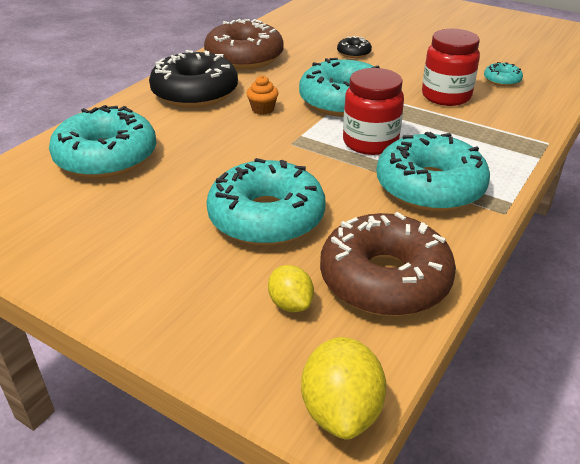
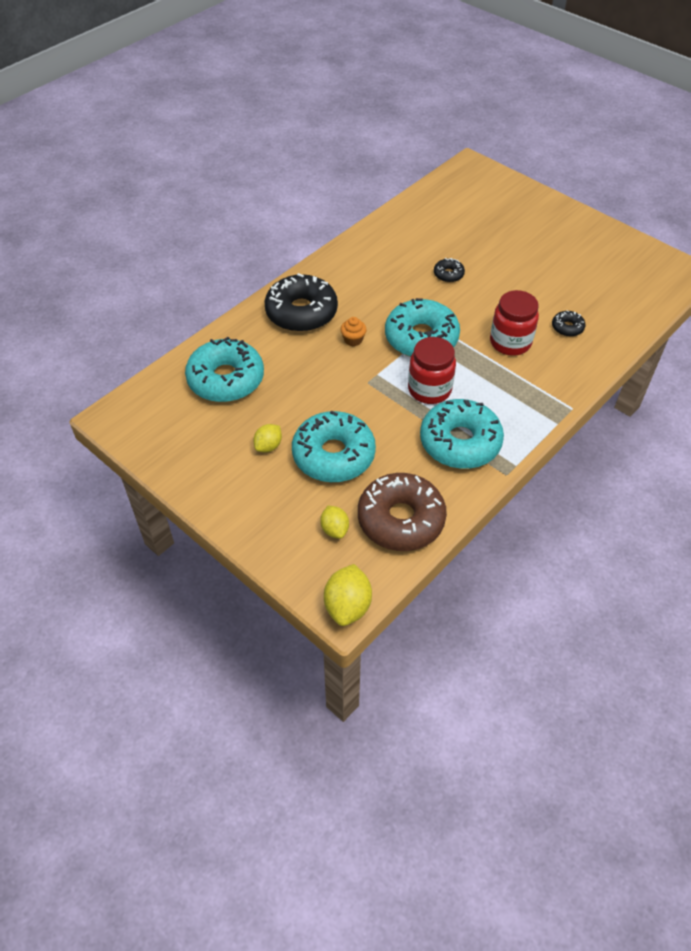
camera: 10 degrees right, 15 degrees up
brown donut [204,19,284,69] -> none
turquoise donut [484,62,523,86] -> black donut [552,310,585,337]
none -> yellow lemon [253,424,282,452]

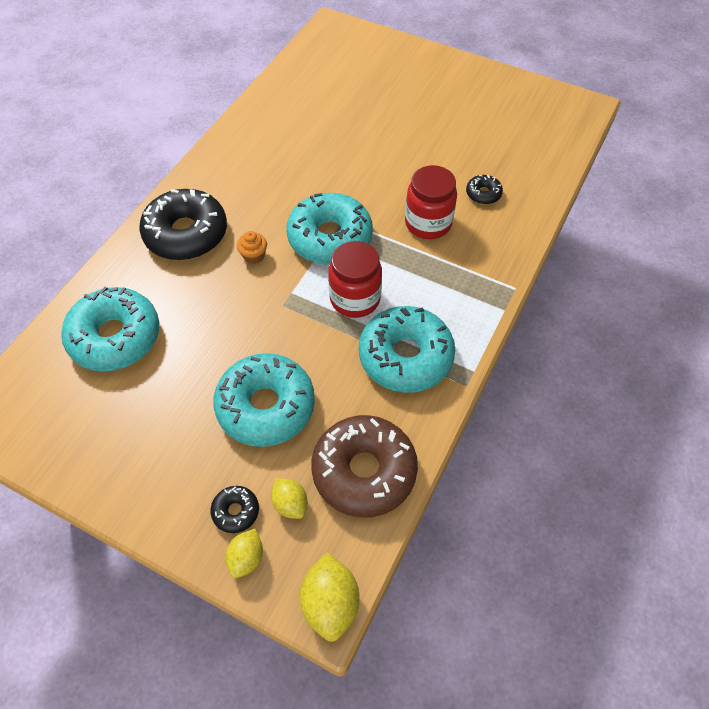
camera: 15 degrees left, 5 degrees up
yellow lemon [253,424,282,452] -> yellow lemon moved to [226,529,263,578]
black donut [434,258,465,283] -> black donut moved to [211,486,259,533]

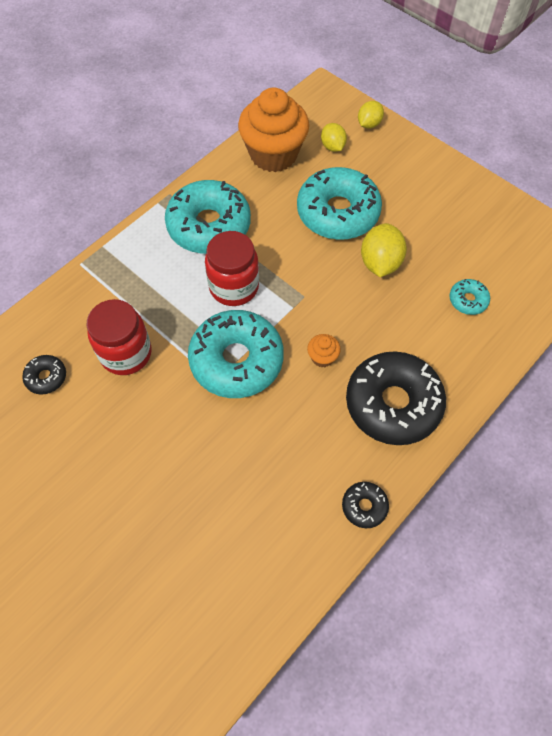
camera: 165 degrees left, 5 degrees up
turquoise donut [61,287,159,371] -> turquoise donut [449,279,490,315], size x0.44
black donut [211,486,259,533] -> black donut moved to [342,482,389,528]
yellow lemon [300,552,359,642] -> yellow lemon moved to [361,223,407,277]
brown donut [311,415,418,518] -> orange cupcake [238,88,309,172]

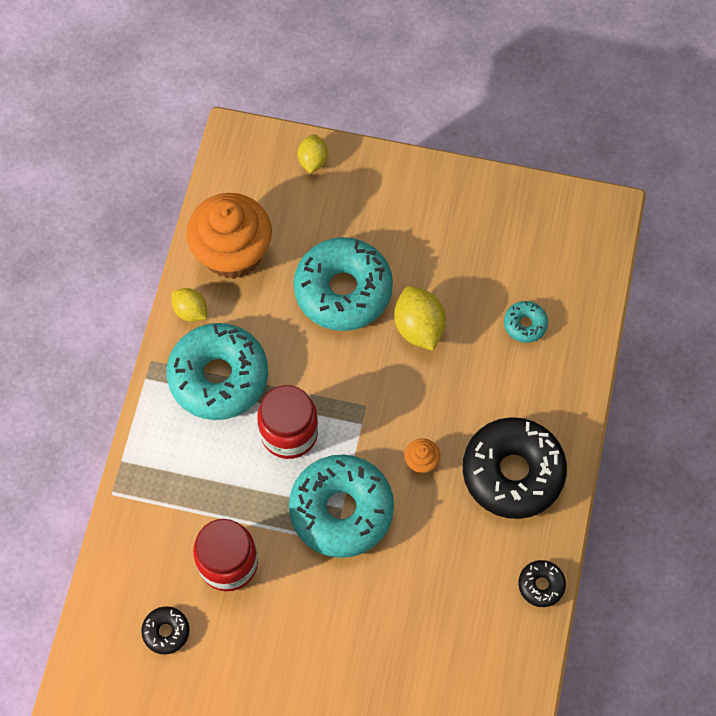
camera: 30 degrees left, 5 degrees up
yellow lemon [321,123,347,152] -> yellow lemon moved to [172,288,207,322]

